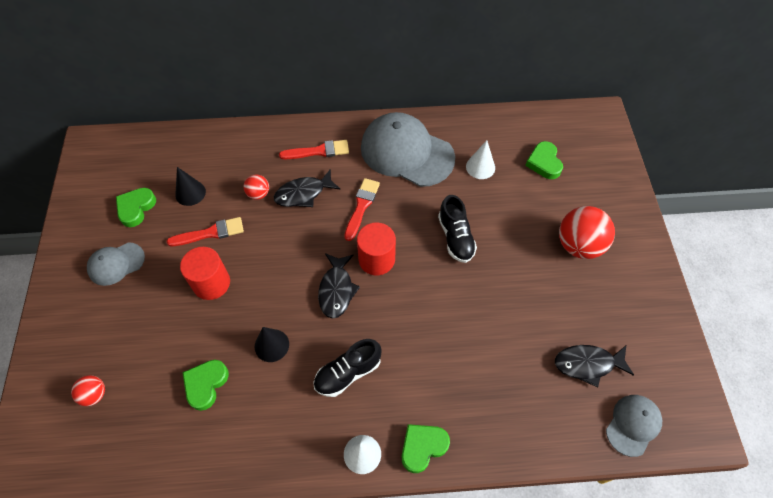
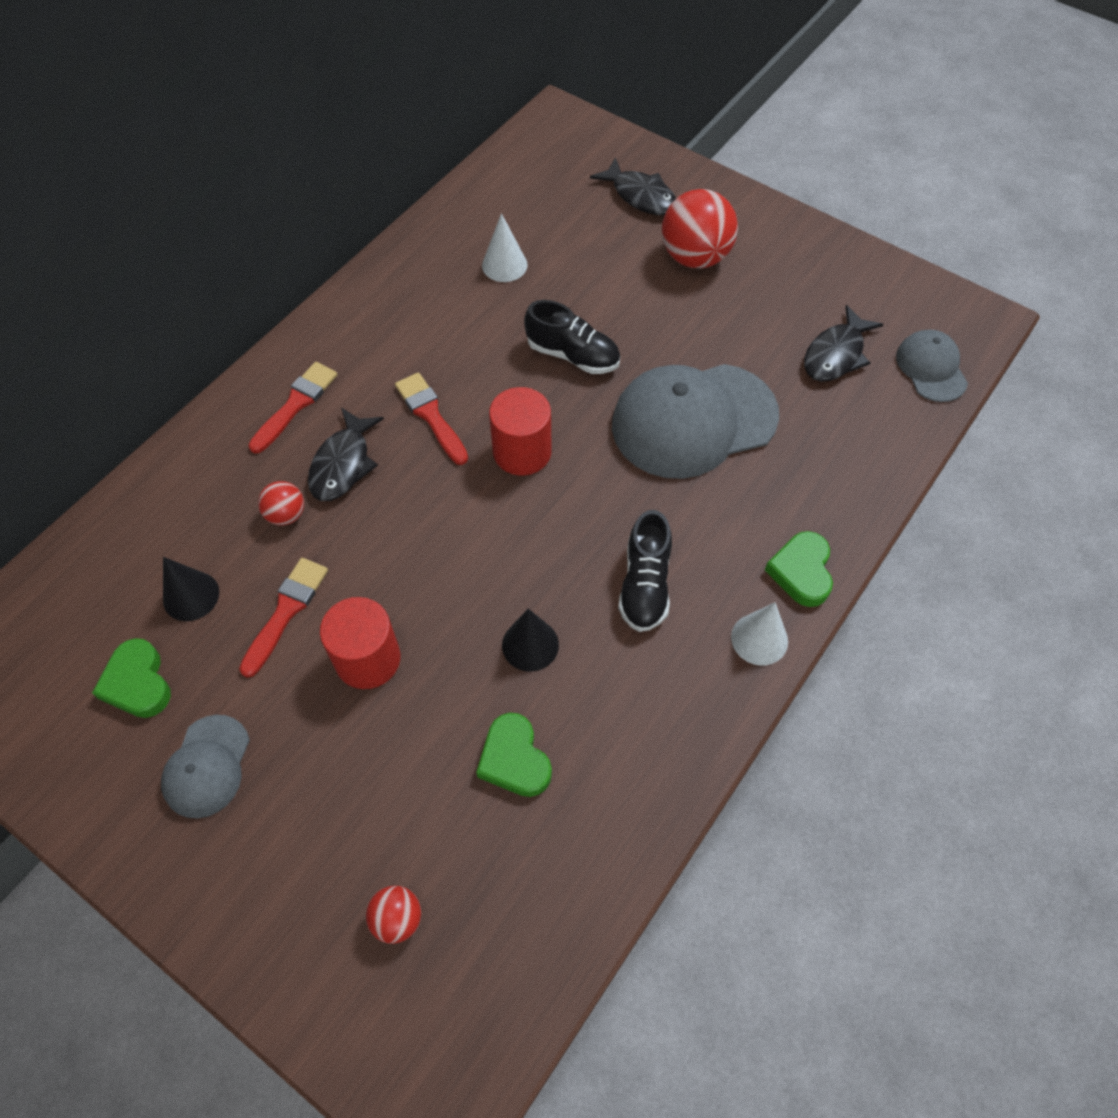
camera: 50 degrees left, 0 degrees up
black fish [318,253,360,319] -> black fish moved to [590,157,676,215]
grey cap [361,112,455,187] -> grey cap moved to [612,364,779,479]
green heart [525,141,563,179] -> none

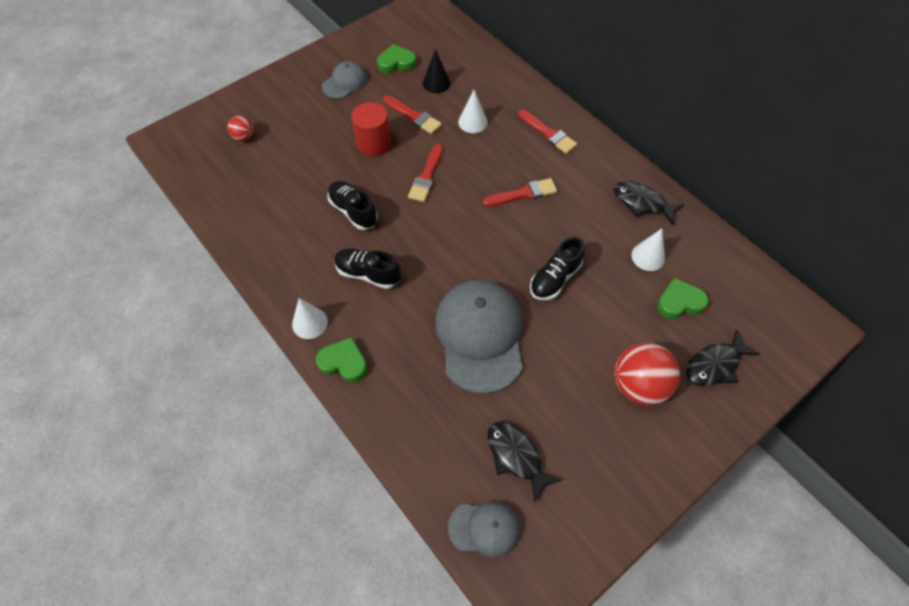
camera: 105 degrees right, 0 degrees up
grey cap [161,715,250,819] -> grey cap turned 105 degrees clockwise [322,61,367,99]
red ball [258,481,304,525] -> white cone [458,90,487,133]
black fish [308,408,384,501] -> black fish moved to [614,181,684,225]
green heart [476,713,552,797] -> green heart moved to [657,278,709,319]
red cylinder [489,387,551,475] -> none
black cone [502,608,559,671] -> black shoe [328,181,378,230]
none -> red brush [408,144,443,202]

